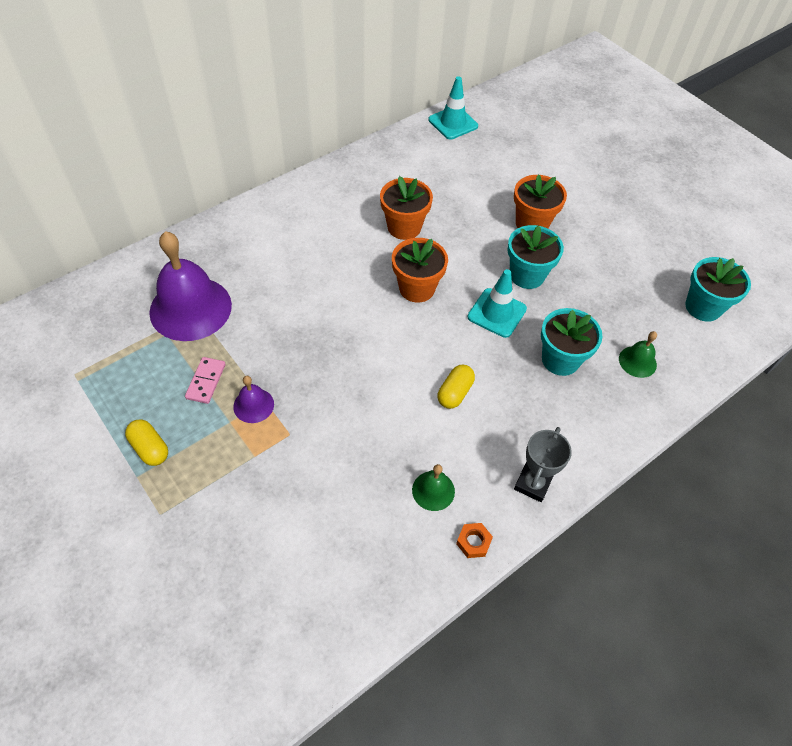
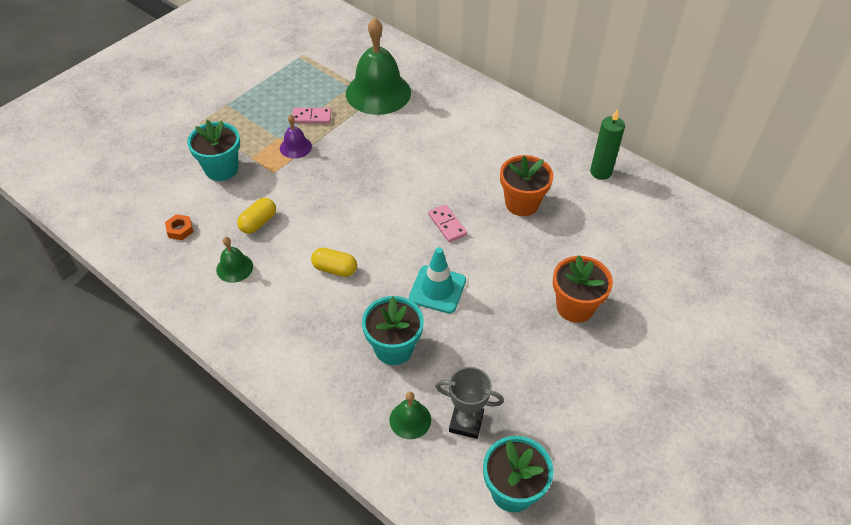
camera: 80 degrees right, 5 degrees down
yellow capsule [125,419,168,466] -> yellow capsule moved to [237,198,276,234]
purple bell [149,231,232,341] -> green bell [346,17,411,115]
orange flower pot [392,238,448,303] -> pink domino [428,204,467,242]
turquoise traffic cone [428,76,478,139] -> none
orange nut [456,523,493,558] -> orange nut moved to [165,214,193,240]
turquoise flower pot [507,225,564,289] -> turquoise flower pot moved to [187,120,240,181]
grey trophy [514,427,572,502] -> grey trophy moved to [435,367,504,439]
none -> green candle [590,109,625,180]

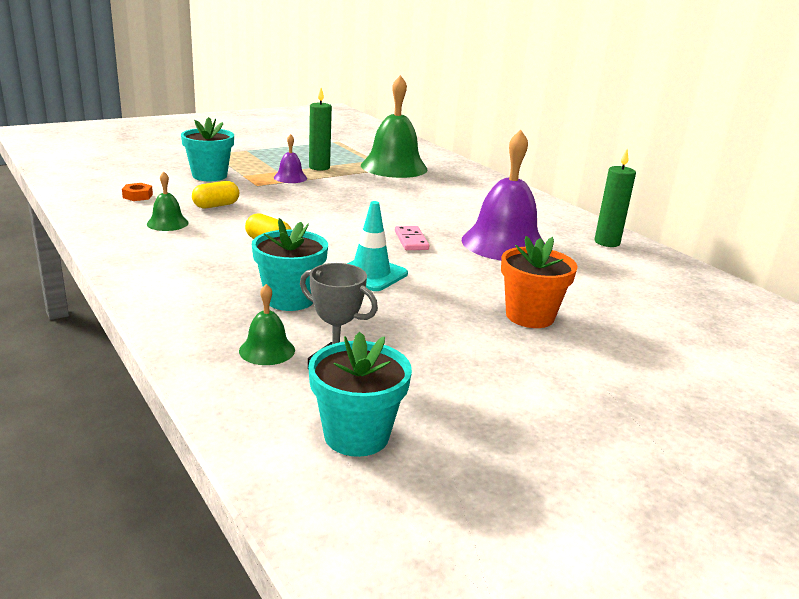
camera: 15 degrees right, 25 degrees down
pink domino [292,108,332,124] -> green candle [309,88,332,171]
orange flower pot [500,155,553,216] -> purple bell [462,130,545,261]

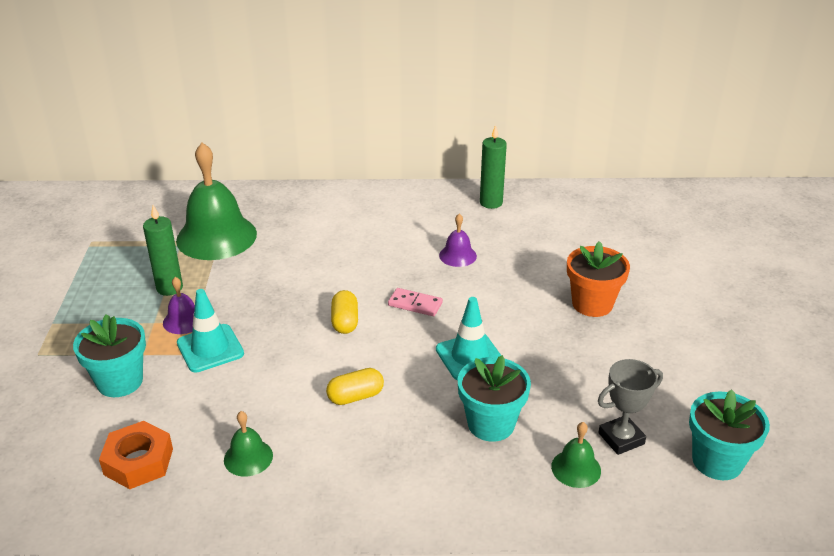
camera: 55 degrees left, 10 degrees up
orange nut [122,183,153,201] -> orange nut [99,421,173,489], size x1.80
yellow capsule [192,181,239,208] -> yellow capsule moved to [331,290,358,334]
purple bell [462,130,545,261] -> purple bell [439,214,477,267], size x0.46
none -> turquoise traffic cone [177,289,244,372]

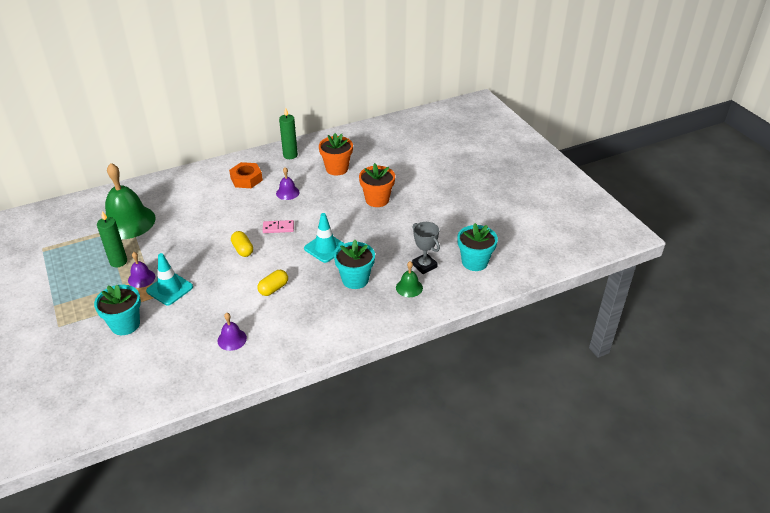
camera: 25 degrees left, 5 degrees up
orange nut [99,421,173,489] -> orange nut moved to [229,162,263,188]
green bell [224,411,273,477] -> purple bell [217,313,247,351]
grey trophy [598,359,663,455] -> grey trophy turned 75 degrees counterclockwise [412,222,440,274]
none -> orange flower pot [319,133,353,176]

